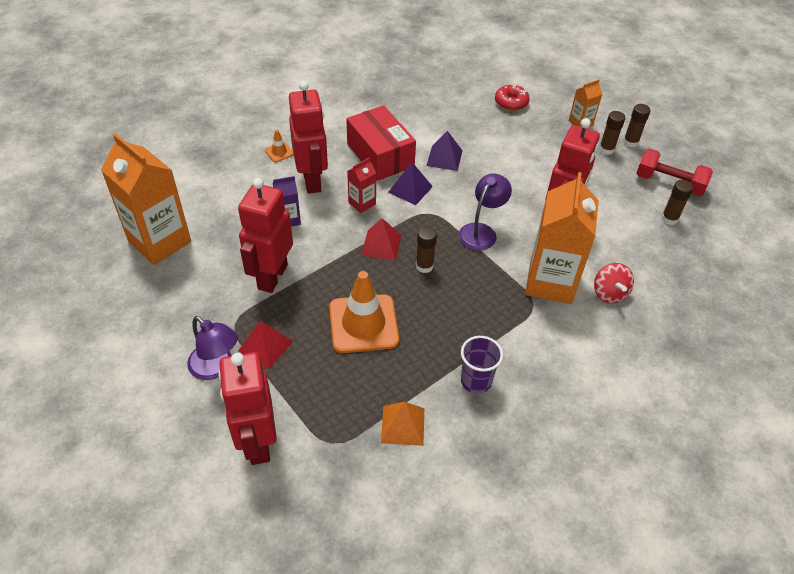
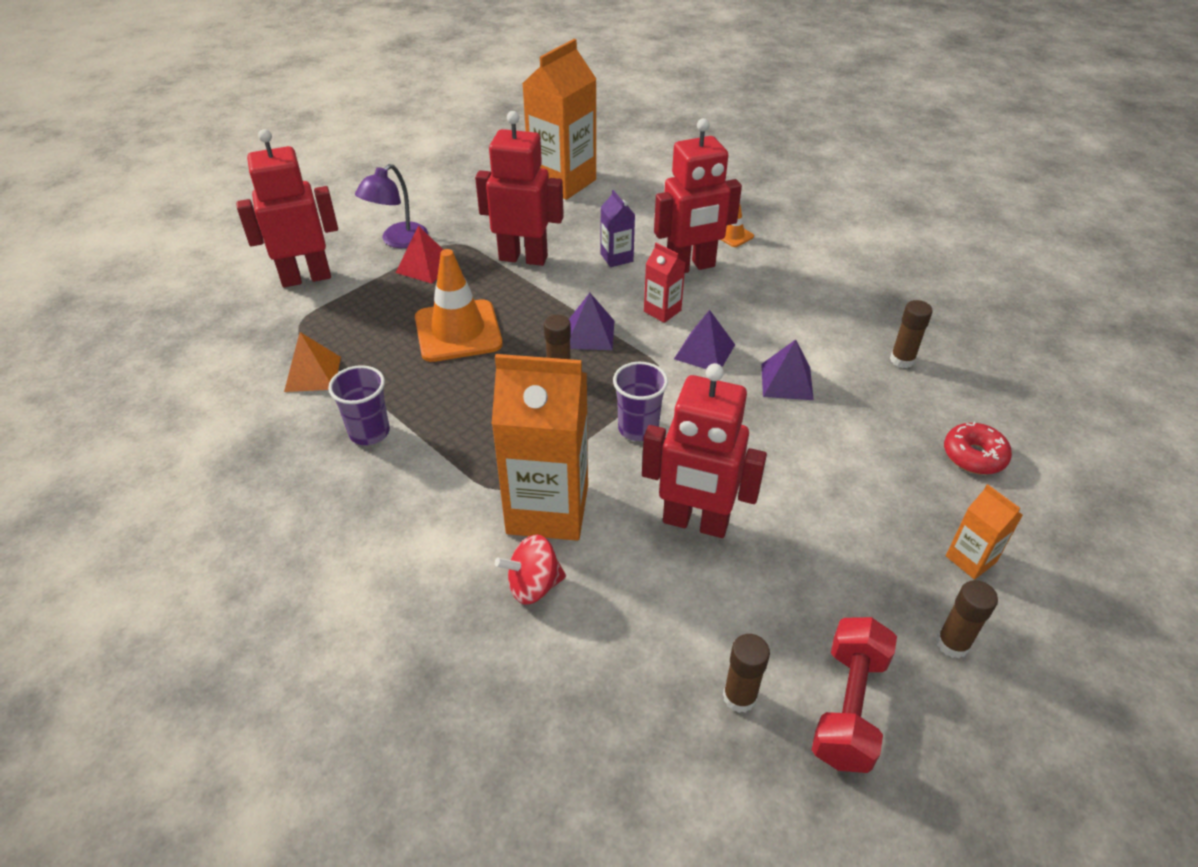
camera: 85 degrees right, 5 degrees down
red box [346,105,416,181] -> none
red pyramid [361,218,402,261] -> purple pyramid [569,293,614,350]
purple lamp [459,173,512,251] -> purple cup [613,362,668,441]
brown glue stick [599,111,625,155] -> brown glue stick moved to [890,300,933,368]

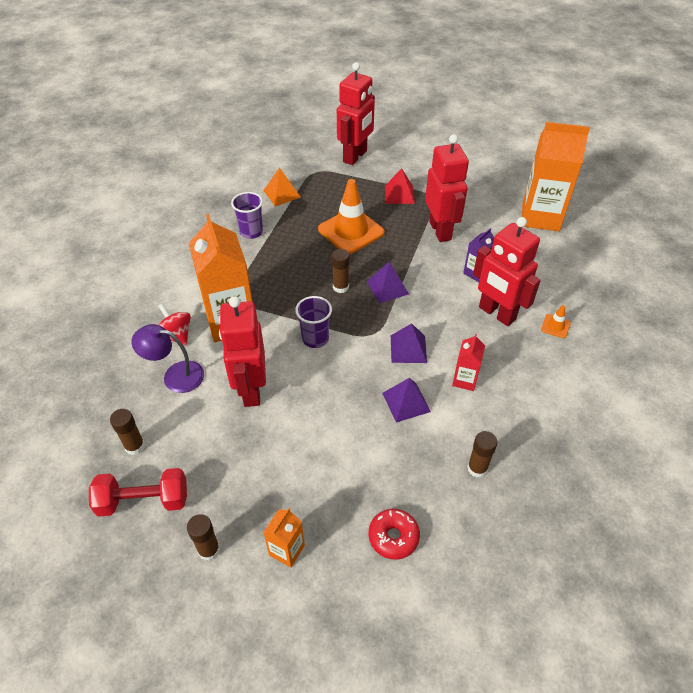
camera: 65 degrees right, 5 degrees up
red robot [236,129,338,287] -> red robot turned 75 degrees clockwise [337,62,375,165]
purple lamp [355,164,428,248] -> purple lamp moved to [131,324,204,393]
red carton [644,243,685,323] -> red carton moved to [452,334,485,391]

